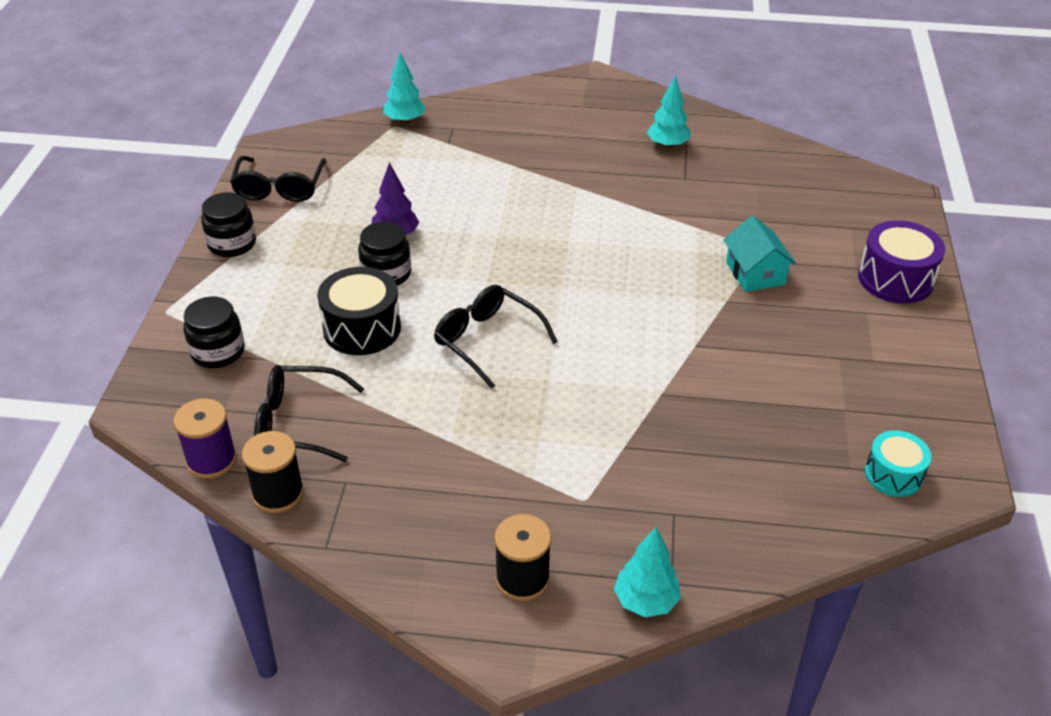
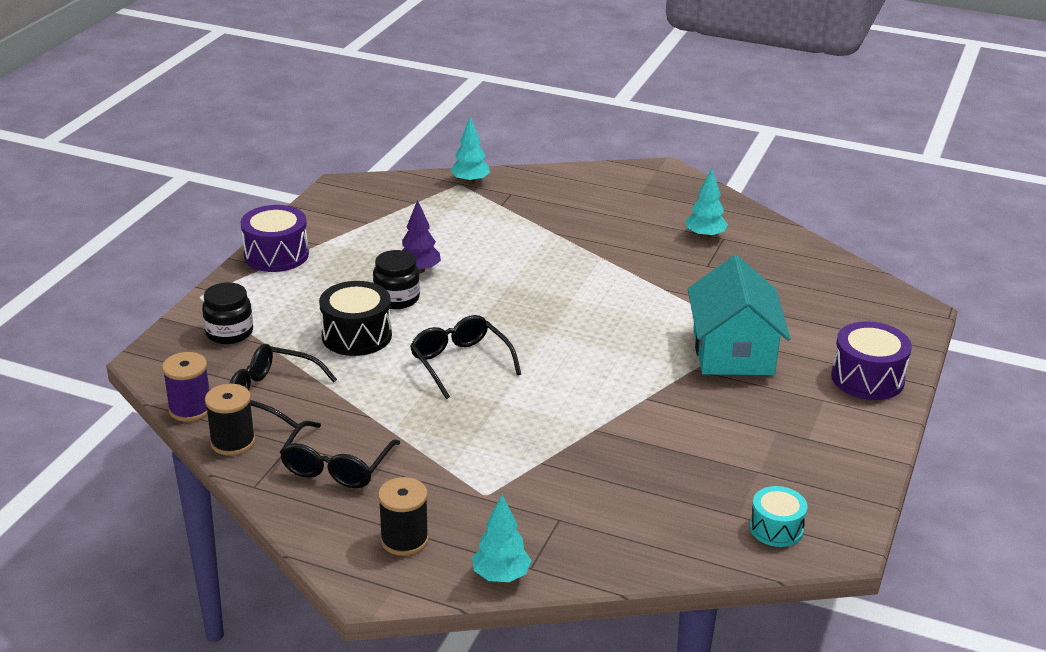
camera: 15 degrees right, 10 degrees down
black jar [201,192,256,257] -> purple drum [241,205,309,272]
black glasses [230,156,327,202] -> black glasses moved to [280,421,400,488]
turquoise house [723,216,797,292] -> turquoise house [688,255,791,375], size x1.72

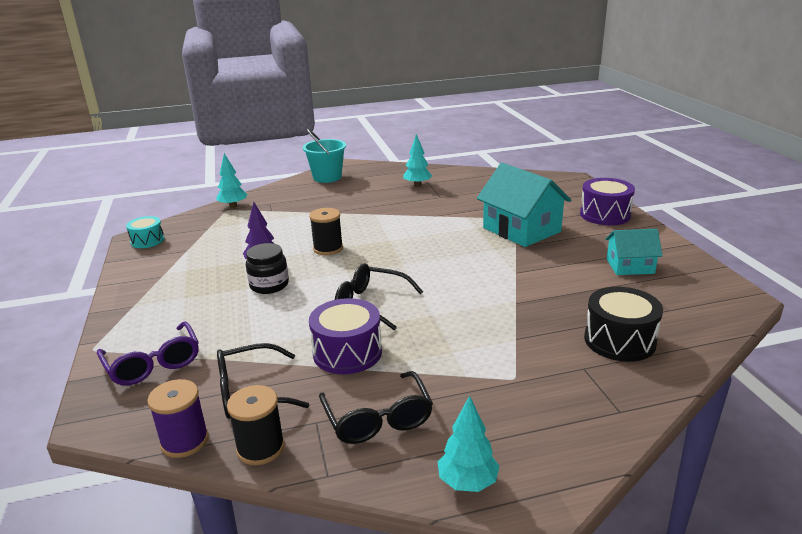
camera: 35 degrees left, 5 degrees down
black jar [202,282,253,344] -> purple glasses [97,321,199,385]
purple drum [241,205,309,272] -> purple drum moved to [309,298,382,374]
black drum [319,281,392,356] -> black drum moved to [584,287,663,362]
black spool [378,477,429,556] -> black spool moved to [309,208,343,255]
turquoise tree [472,494,531,582] -> turquoise tree moved to [438,396,500,492]
turquoise drum [750,486,808,547] -> turquoise drum moved to [126,216,165,248]
none -> turquoise bucket [303,129,346,183]
none -> turquoise house [606,229,663,275]

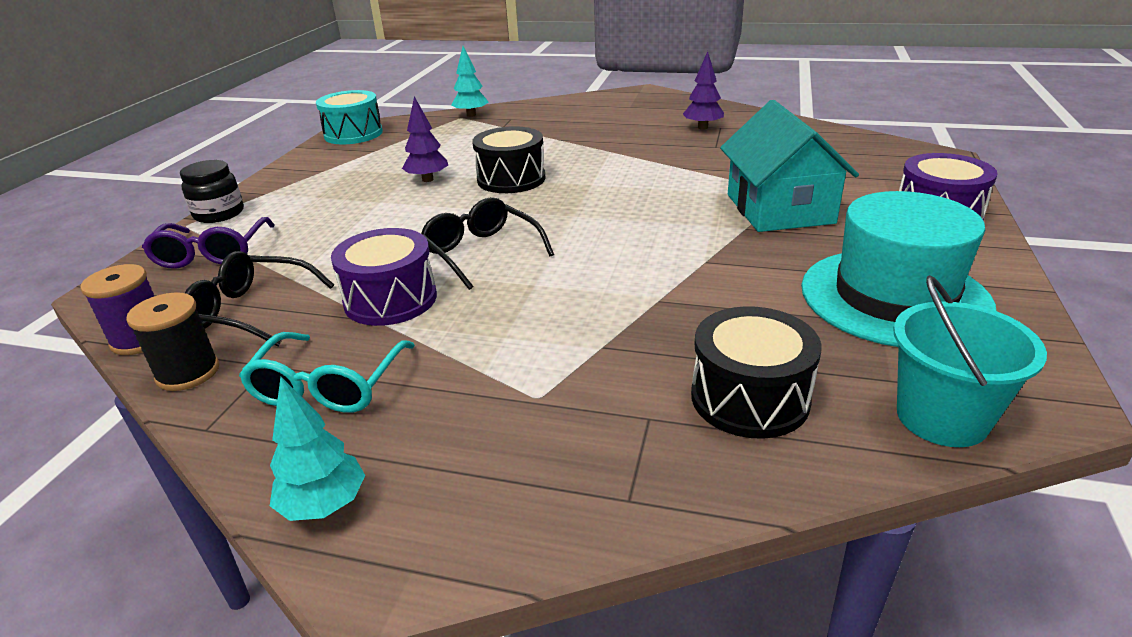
camera: 30 degrees right, 5 degrees up
turquoise drum [126,216,165,248] -> turquoise drum [316,90,383,144], size x1.56
black jar [246,243,289,294] -> black jar moved to [180,160,244,223]
turquoise bucket [303,129,346,183] -> turquoise bucket moved to [893,275,1047,447]
black spool [309,208,343,255] -> black drum [472,126,546,193]
black glasses [319,371,433,444] -> turquoise glasses [239,332,415,413]
turquoise tree [403,134,432,187] -> purple tree [683,51,724,130]
turquoise house [606,229,663,275] -> turquoise hat [801,191,996,347]

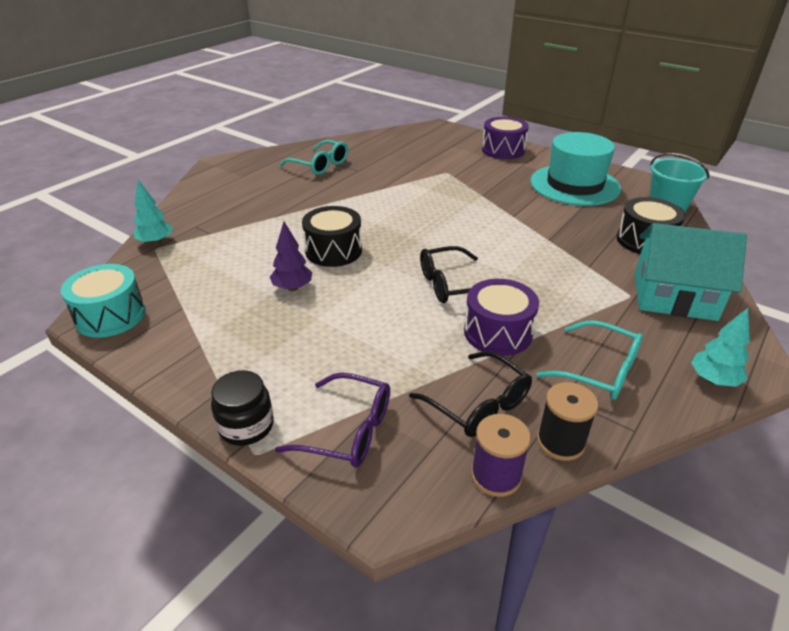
camera: 70 degrees left, 5 degrees up
black glasses [185,251,334,346] -> black glasses turned 75 degrees counterclockwise [409,351,532,437]
purple tree [683,51,724,130] -> turquoise glasses [280,140,348,175]
turquoise house [720,100,859,232] -> turquoise house moved to [635,223,747,321]

